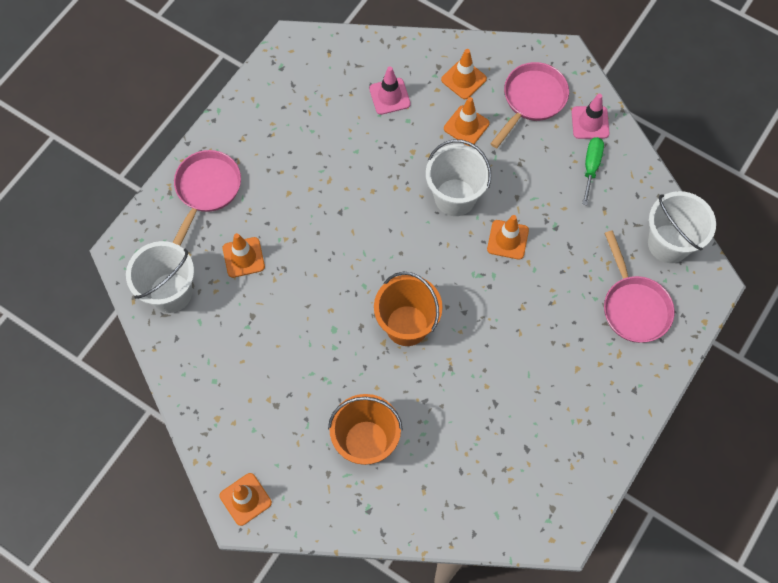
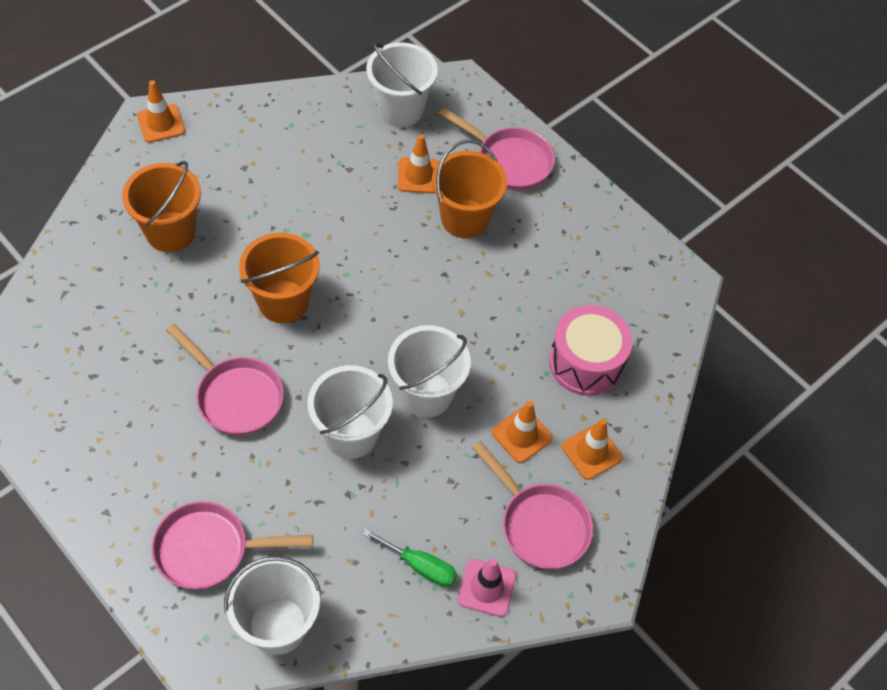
camera: 100 degrees right, 10 degrees down
pink traffic cone [369,66,411,115] -> pink drum [549,305,633,396]
orange traffic cone [487,215,529,260] -> white bucket [307,365,393,459]
none -> pink pan [166,324,284,435]
none -> orange bucket [432,140,507,238]

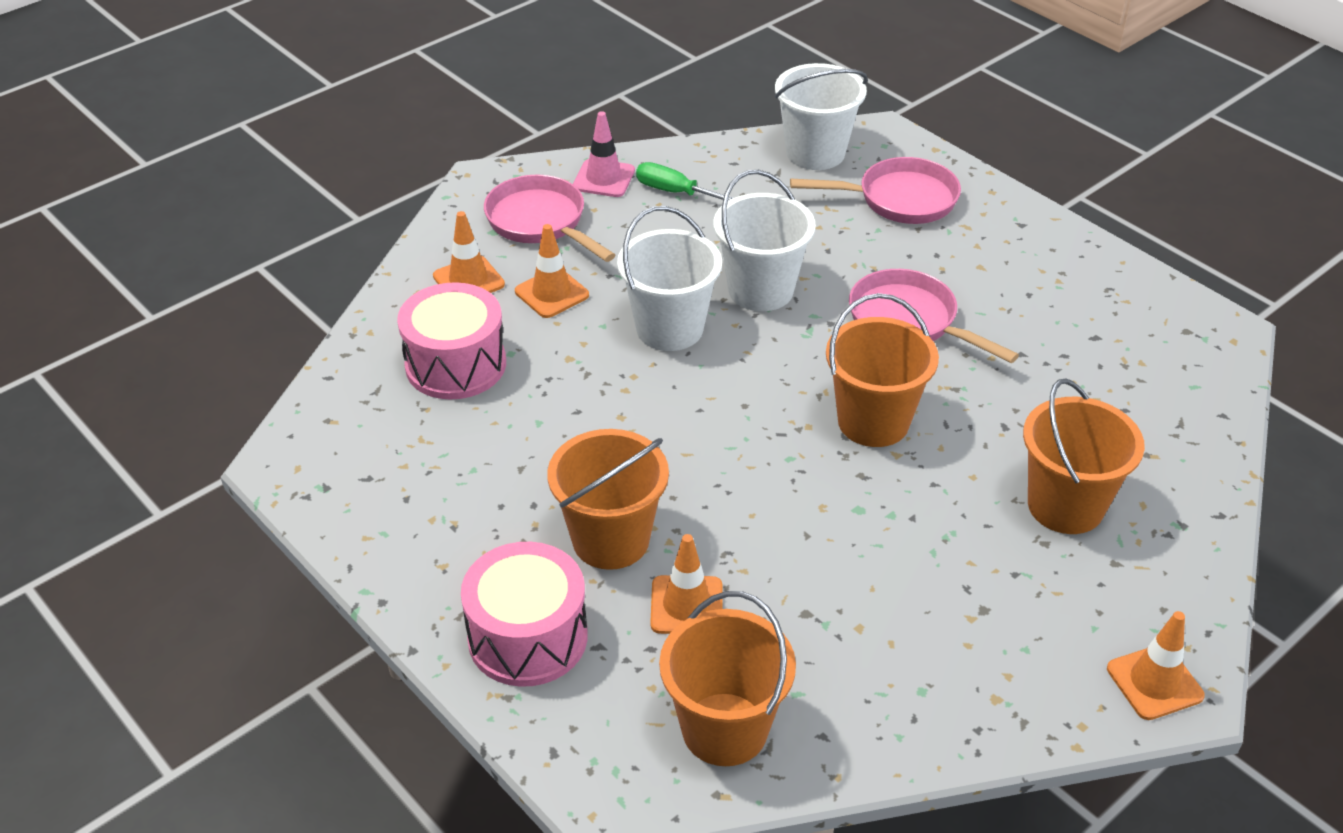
camera: 175 degrees left, 15 degrees down
white bucket [366,42,438,127] -> orange bucket [659,591,796,766]
pink pan [439,107,555,190] -> pink drum [461,542,587,687]

